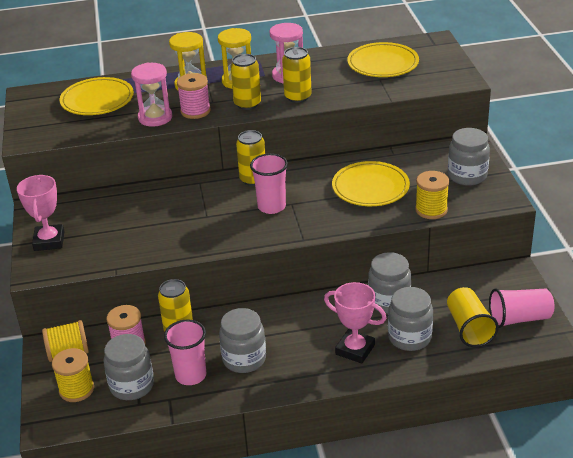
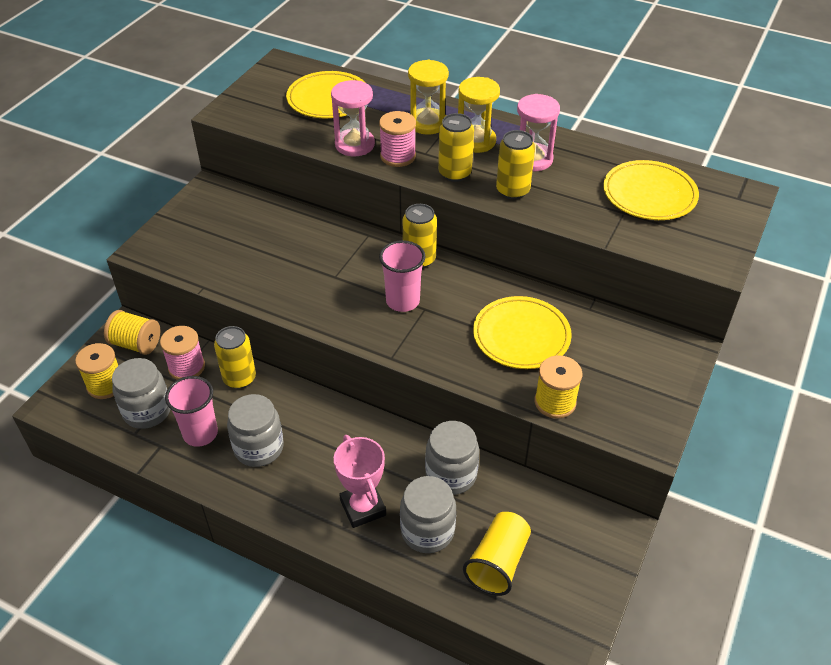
camera: 35 degrees right, 10 degrees up
pink trophy [17,175,65,251] -> none
grey jar [448,128,490,186] -> none
pink cup [489,289,555,328] -> none

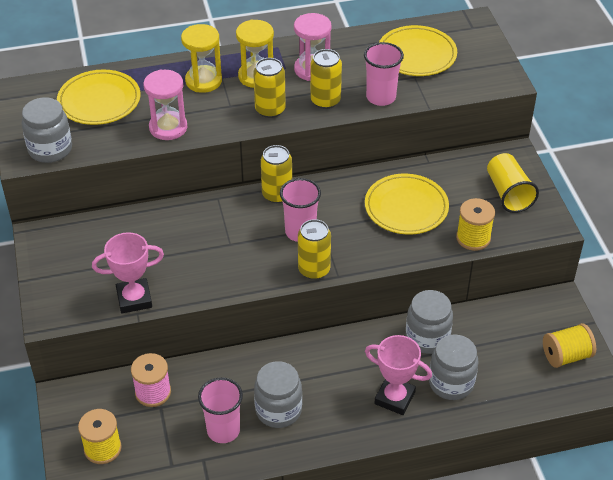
camera: 40 degrees left, 0 degrees up
yellow spool [104,310,160,355] -> yellow spool moved to [543,323,596,368]
grey jar [112,358,170,429] -> grey jar moved to [22,97,72,163]
yellow can [214,326,256,389] -> yellow can moved to [298,219,331,280]
pink spool [379,111,416,167] -> none
yellow cup [463,512,531,596] -> yellow cup moved to [487,153,539,213]
none -> pink trophy [92,232,164,313]
none -> pink cup [364,42,404,106]

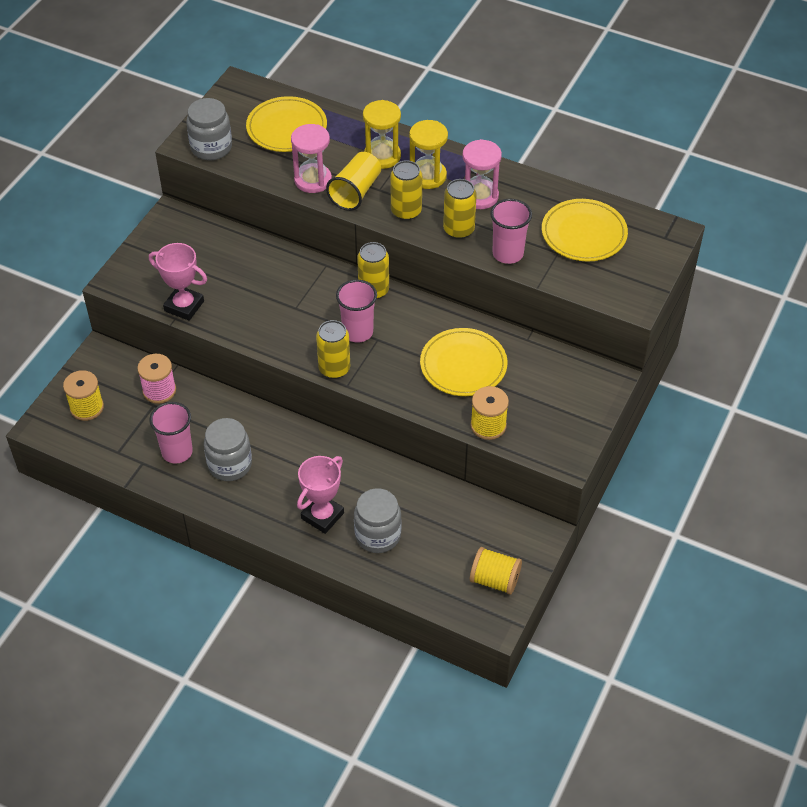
camera: 40 degrees right, 5 degrees up
pink trophy [365,335,432,415] -> pink trophy turned 60 degrees clockwise [297,456,344,534]
grey jar [406,290,453,354] -> none
yellow cup [487,153,539,213] -> yellow cup moved to [326,152,381,211]

